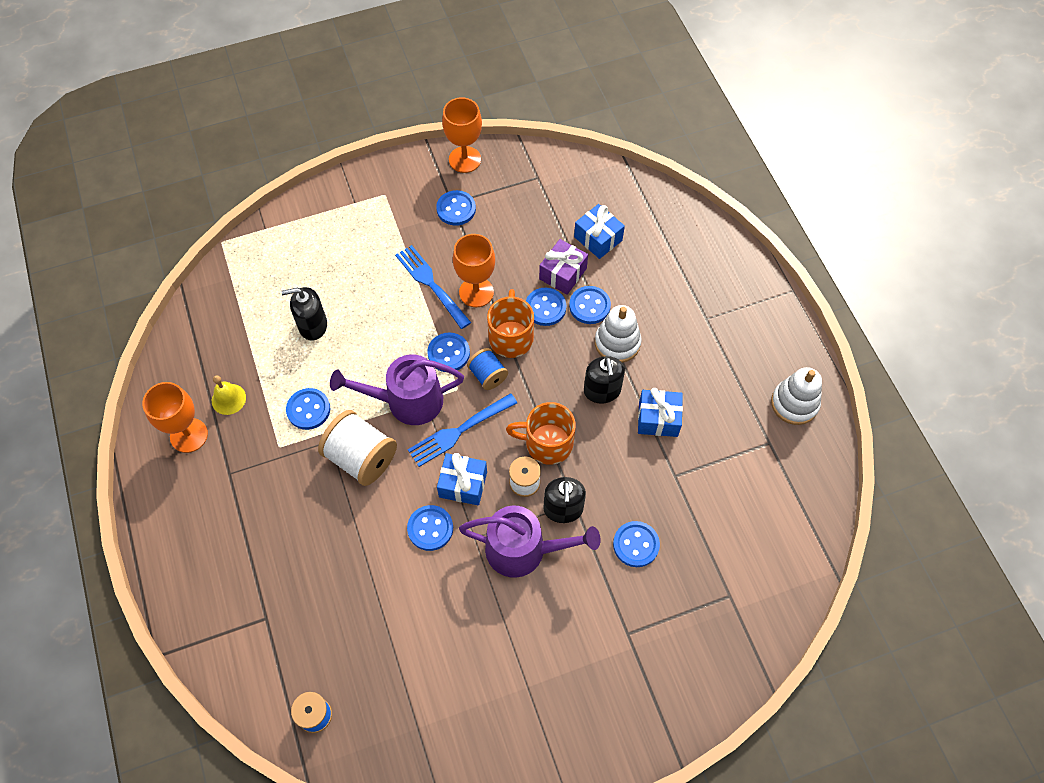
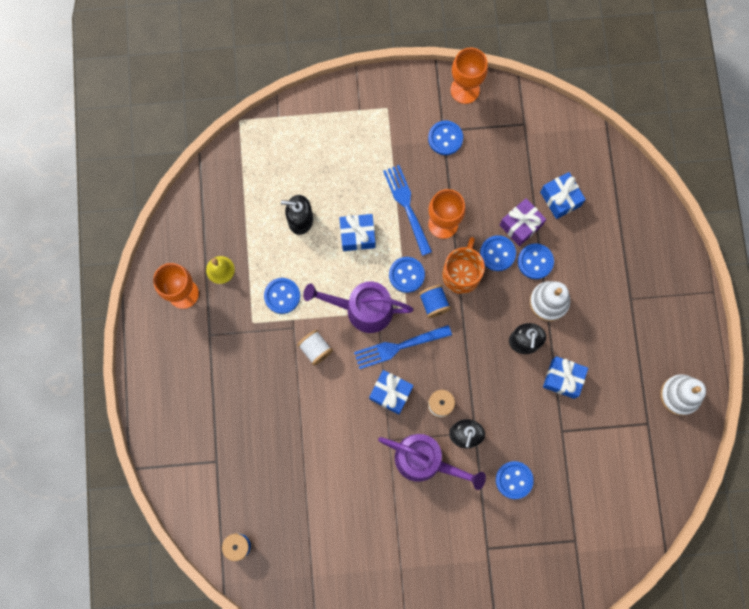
camera: 15 degrees right, 15 degrees up
white spool [318,410,397,486] -> white spool [297,330,333,366], size x0.57
blue button [407,505,453,551] -> none
orange mug [506,402,576,465] -> none
none -> blue gift [339,214,375,251]

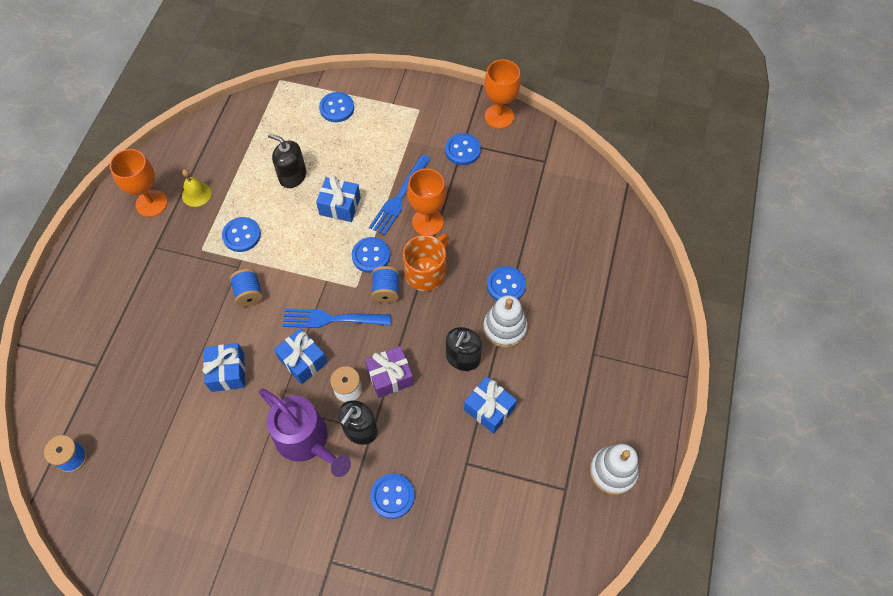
camera: 20 degrees right, 15 degrees down
white spool [297,330,333,366] -> blue spool [230,269,263,307]
purple watering can [303,282,413,333] -> none
blue fork [383,165,432,256] -> blue fork turned 150 degrees counterclockwise [369,155,431,235]
blue button [480,235,516,271] -> blue button moved to [319,92,354,122]
purple gift [500,198,546,246] -> purple gift moved to [365,346,414,398]
blue gift [540,172,586,219] -> blue gift moved to [202,343,245,392]

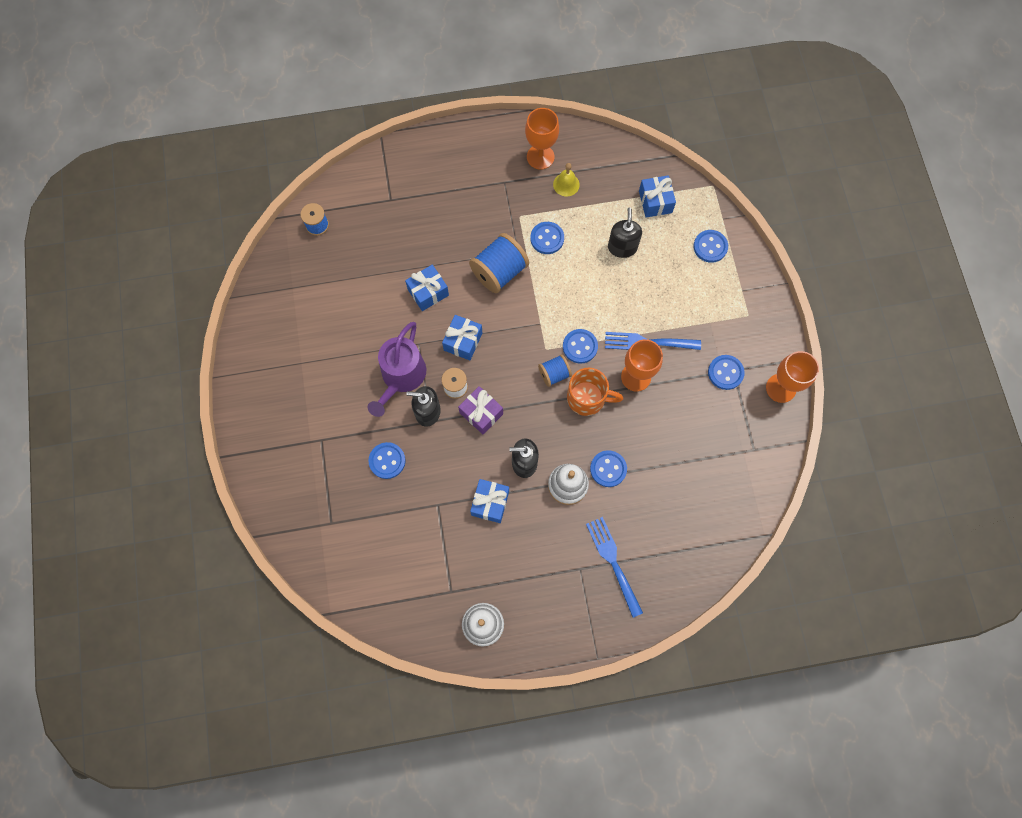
camera: 65 degrees right, 10 degrees up
blue spool [230,269,263,307] -> blue spool [469,233,529,293], size x1.75
blue fork [283,309,391,328] -> blue fork moved to [586,517,643,618]
blue gift [316,176,361,222] -> blue gift moved to [639,175,676,218]

